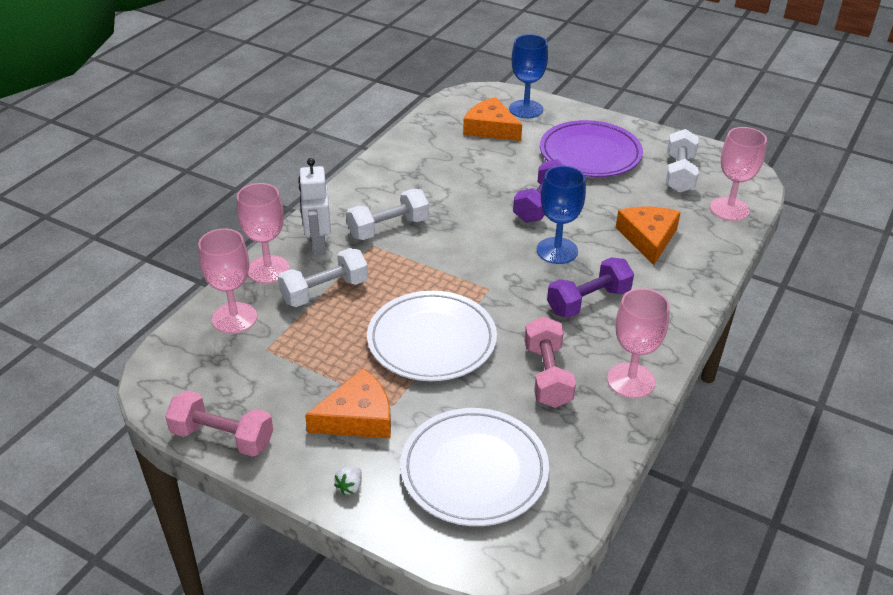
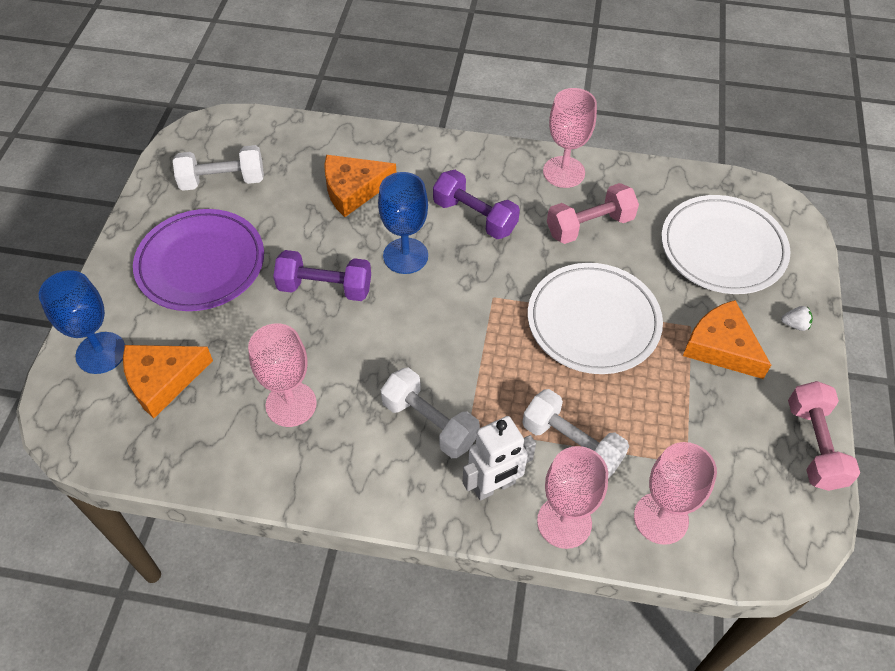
camera: 110 degrees left, 15 degrees up
orange cheese [463,97,522,141] -> orange cheese turned 45 degrees clockwise [123,345,213,418]
pink goblet [710,127,767,221] -> pink goblet moved to [248,323,317,427]

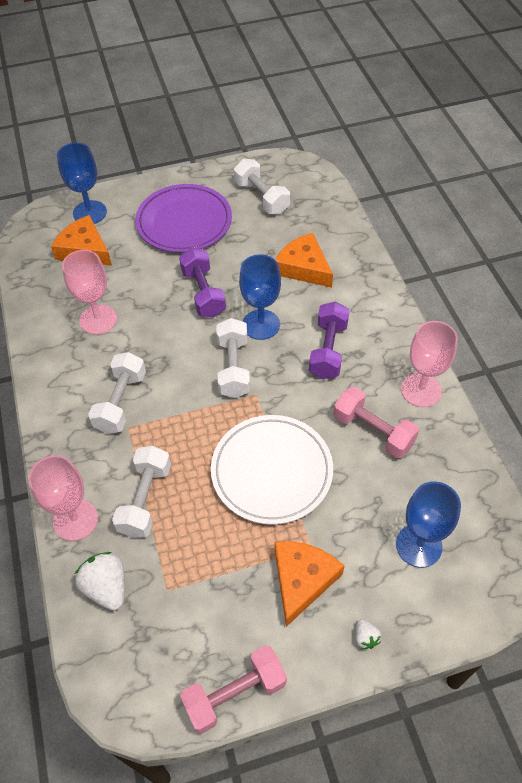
camera: 65 degrees right, 0 degrees up
white robot [463,416,536,501] -> none
pink goblet [634,442,717,545] -> white strawberry [75,552,125,611]
white plate [661,195,791,294] -> blue goblet [396,481,461,568]
none -> white dumbbell [216,318,250,398]

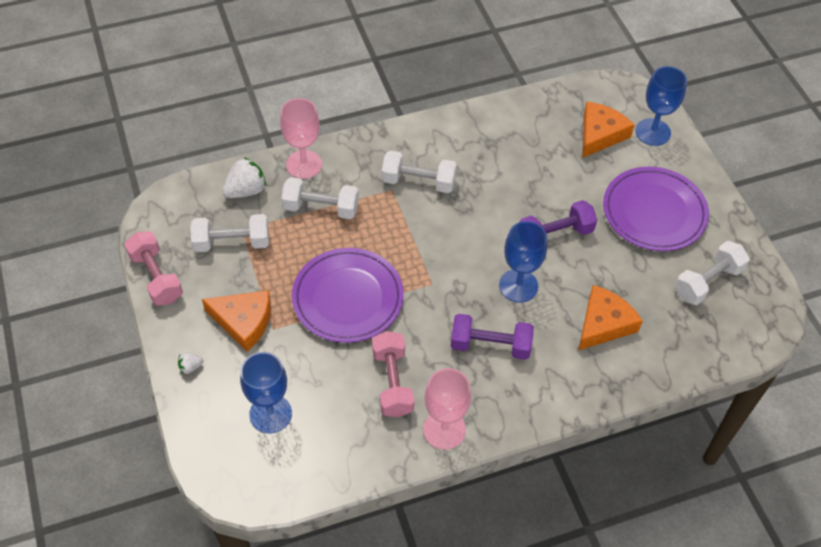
camera: 85 degrees right, 0 degrees up
pink goblet [62,250,117,335] -> none
white plate [211,415,333,525] -> purple plate [292,248,404,343]
white dumbbell [216,318,250,398] -> white dumbbell moved to [190,214,269,252]
pink dumbbell [333,387,419,458] -> pink dumbbell turned 45 degrees counterclockwise [372,331,414,417]

